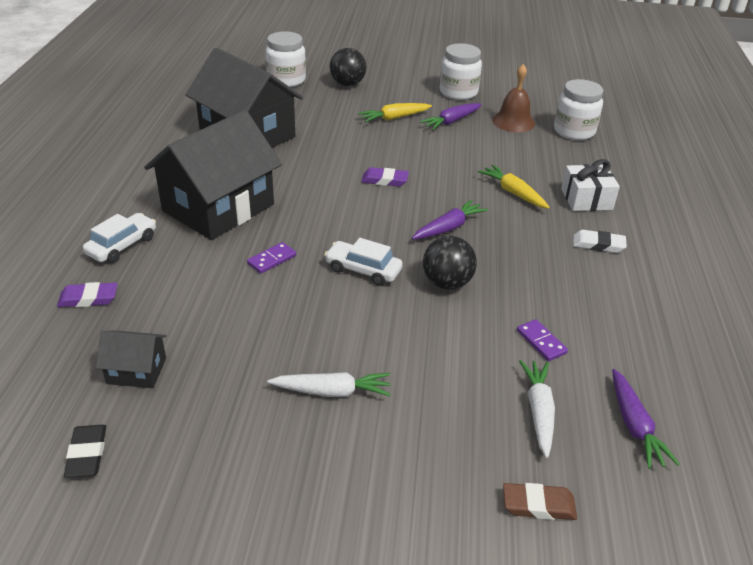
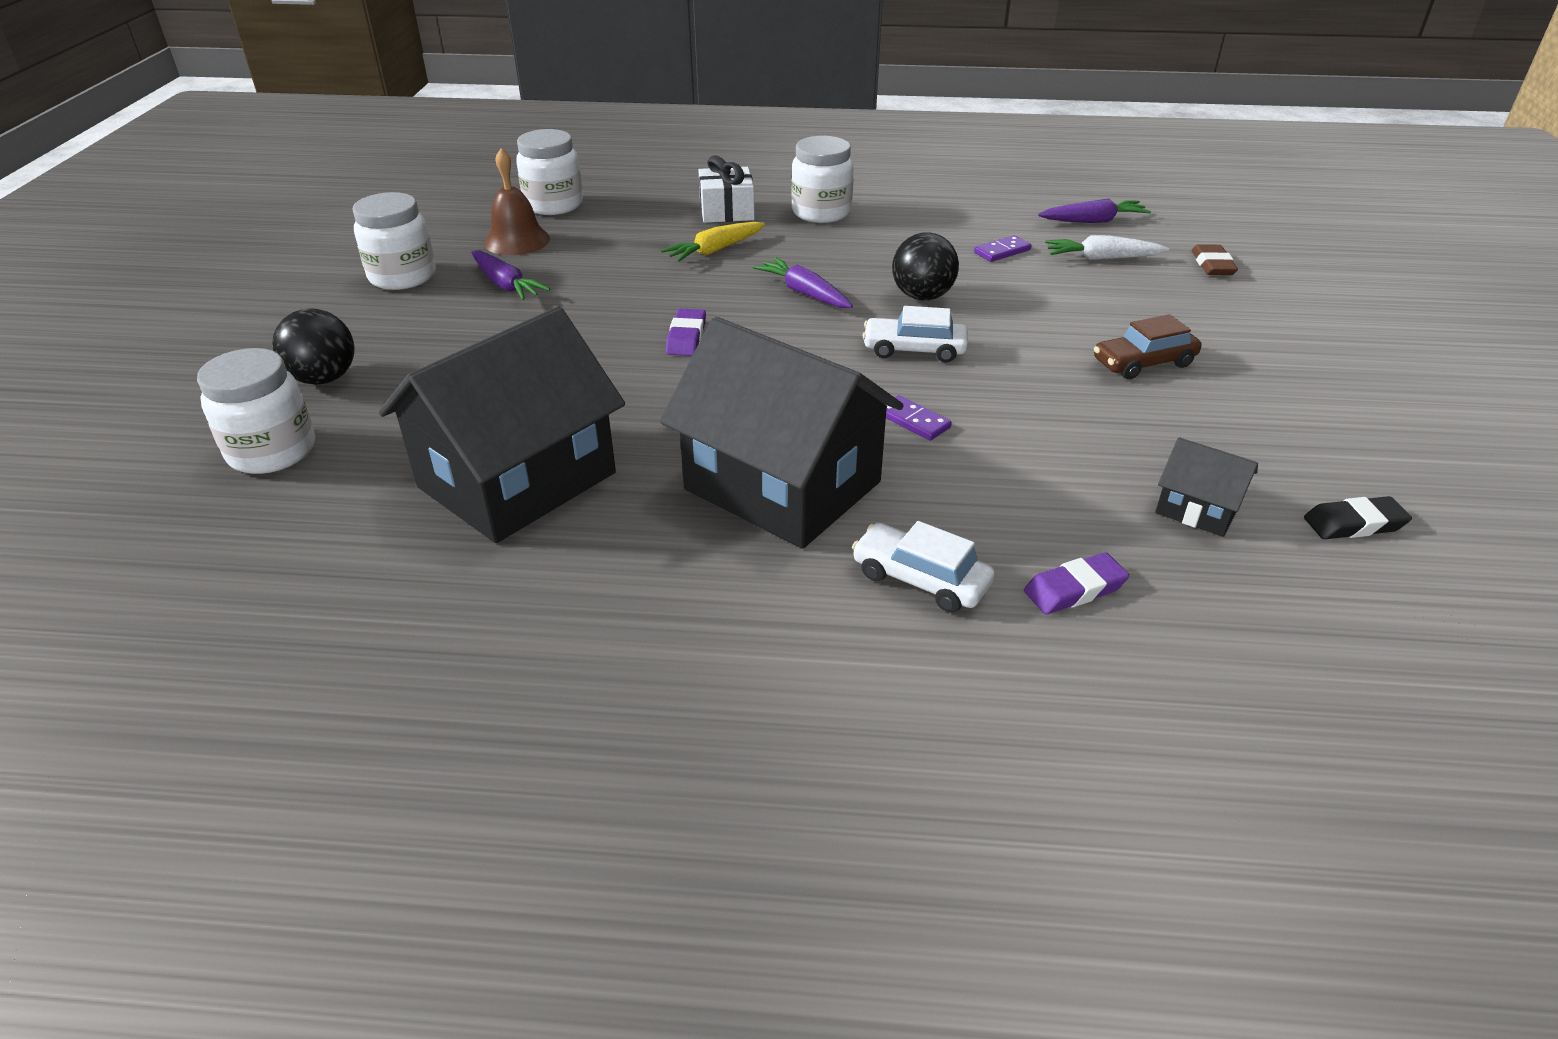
camera: 90 degrees left, 0 degrees up
purple eraser [57,282,117,307] -> purple eraser turned 75 degrees clockwise [1024,553,1129,614]
black house [96,330,167,388] -> black house turned 60 degrees counterclockwise [1155,437,1258,537]
white carrot [268,372,391,397] -> brown car [1094,314,1201,379]
white car [324,238,403,286] -> white car turned 75 degrees clockwise [862,306,968,363]
yellow carrot [358,103,432,122] -> none
white eraser [573,230,627,253] -> white jar [791,136,854,223]

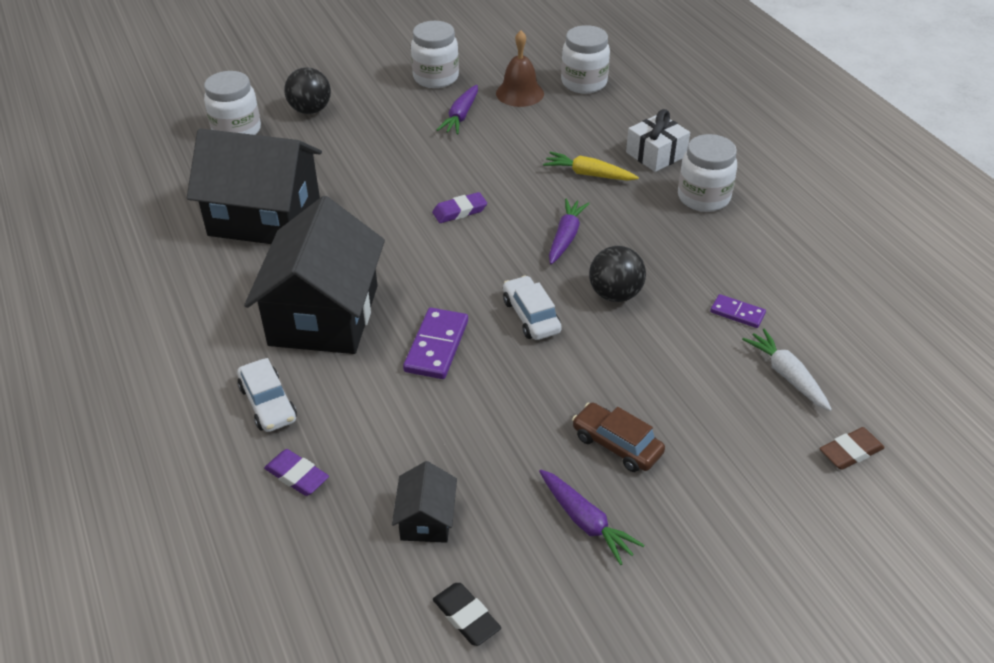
camera: 60 degrees right, 5 degrees up
white car [852,521,995,613] -> white car turned 150 degrees clockwise [237,358,297,432]
purple domino [886,395,952,441] -> purple domino [403,308,468,379], size x1.67
purple carrot [1038,198,1151,223] -> purple carrot moved to [539,470,644,565]

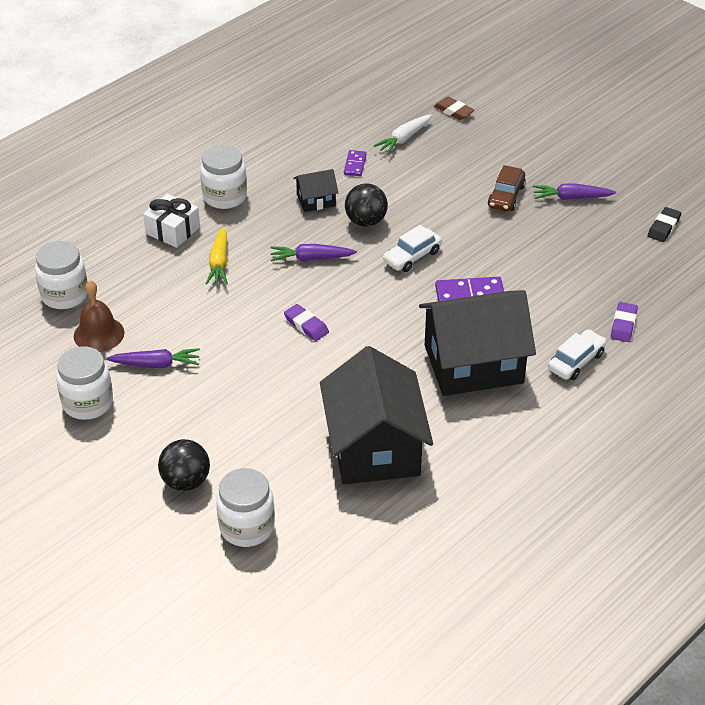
camera: 110 degrees left, 0 degrees up
black house [392,461,457,543] -> black house moved to [293,169,339,212]
purple carrot [539,470,644,565] -> purple carrot turned 120 degrees counterclockwise [533,184,616,200]

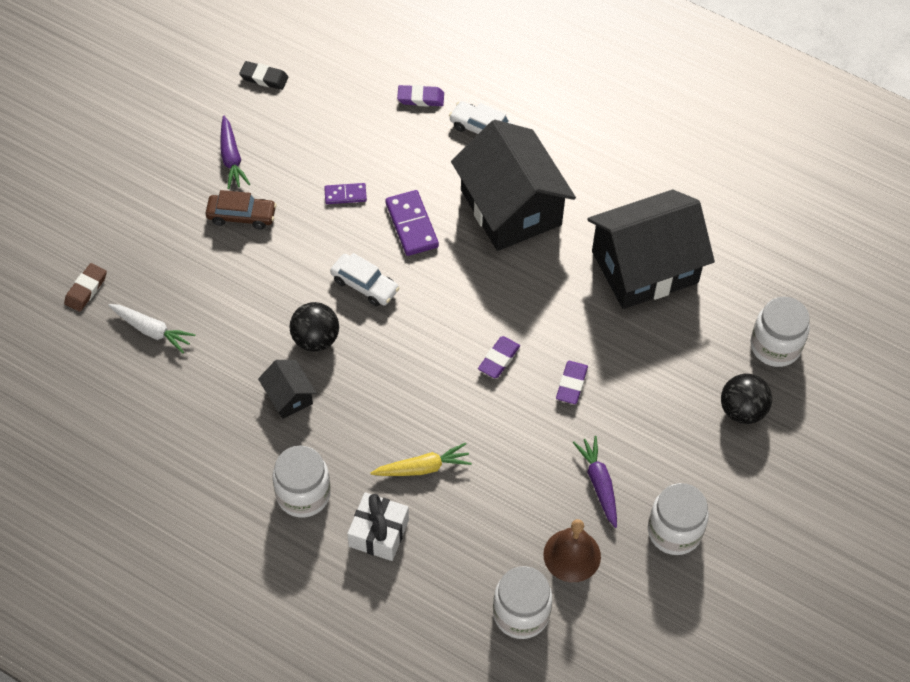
camera: 105 degrees left, 15 degrees up
purple carrot [270,244,357,262] -> none
purple domino [344,150,367,176] -> purple domino moved to [324,183,367,204]
none -> purple eraser [556,361,588,404]

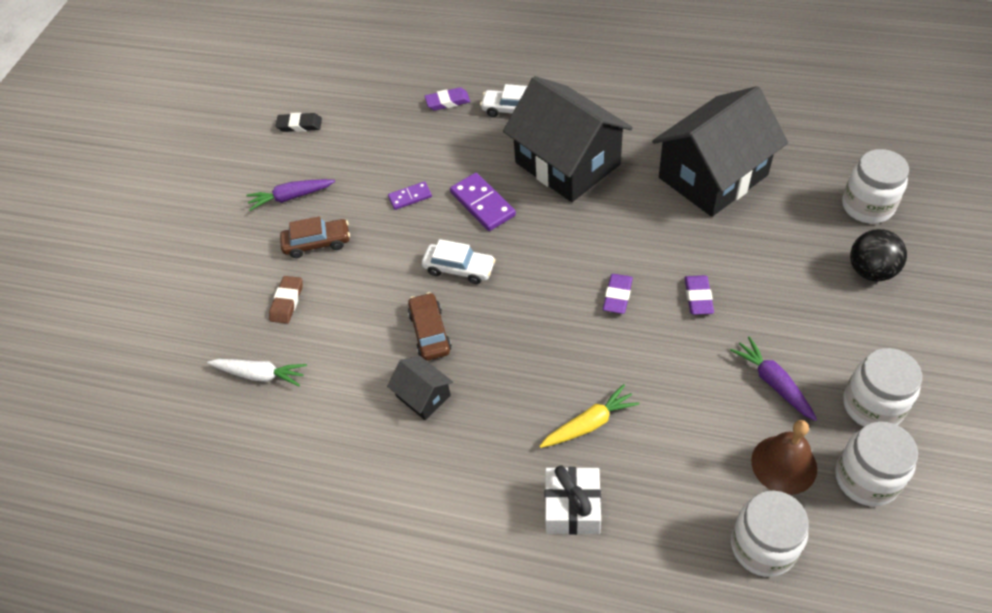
camera: 10 degrees left, 5 degrees down
brown eraser [64,263,107,312] -> brown eraser moved to [269,276,302,324]
purple carrot [221,116,250,189] -> purple carrot turned 105 degrees clockwise [246,179,335,211]
white jar [272,445,331,517] -> white jar moved to [835,421,918,506]
black ball [290,302,339,352] -> brown car [408,292,452,361]

